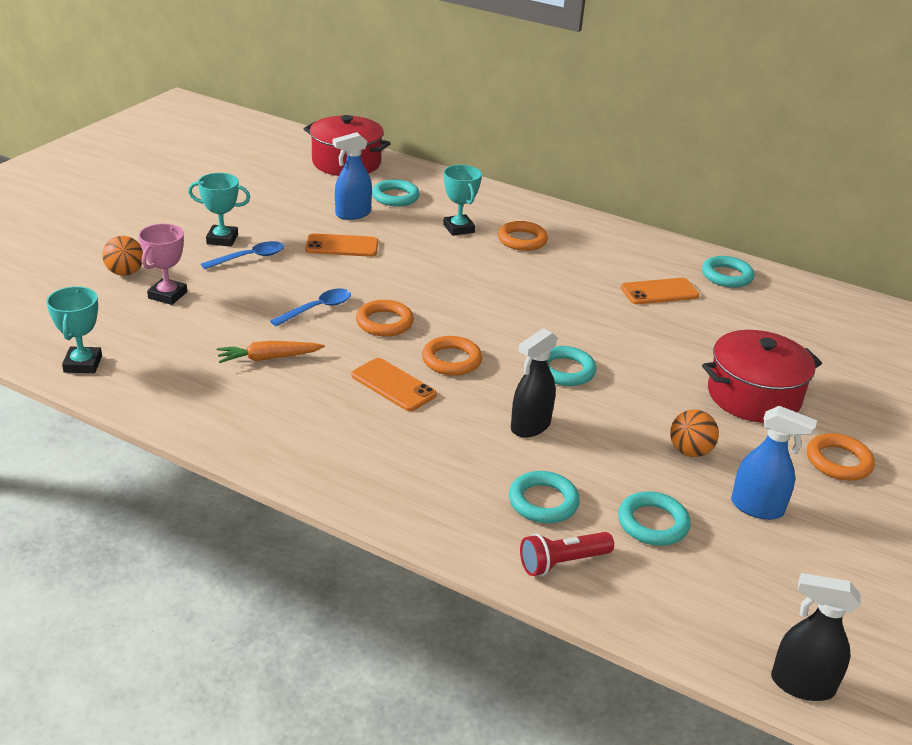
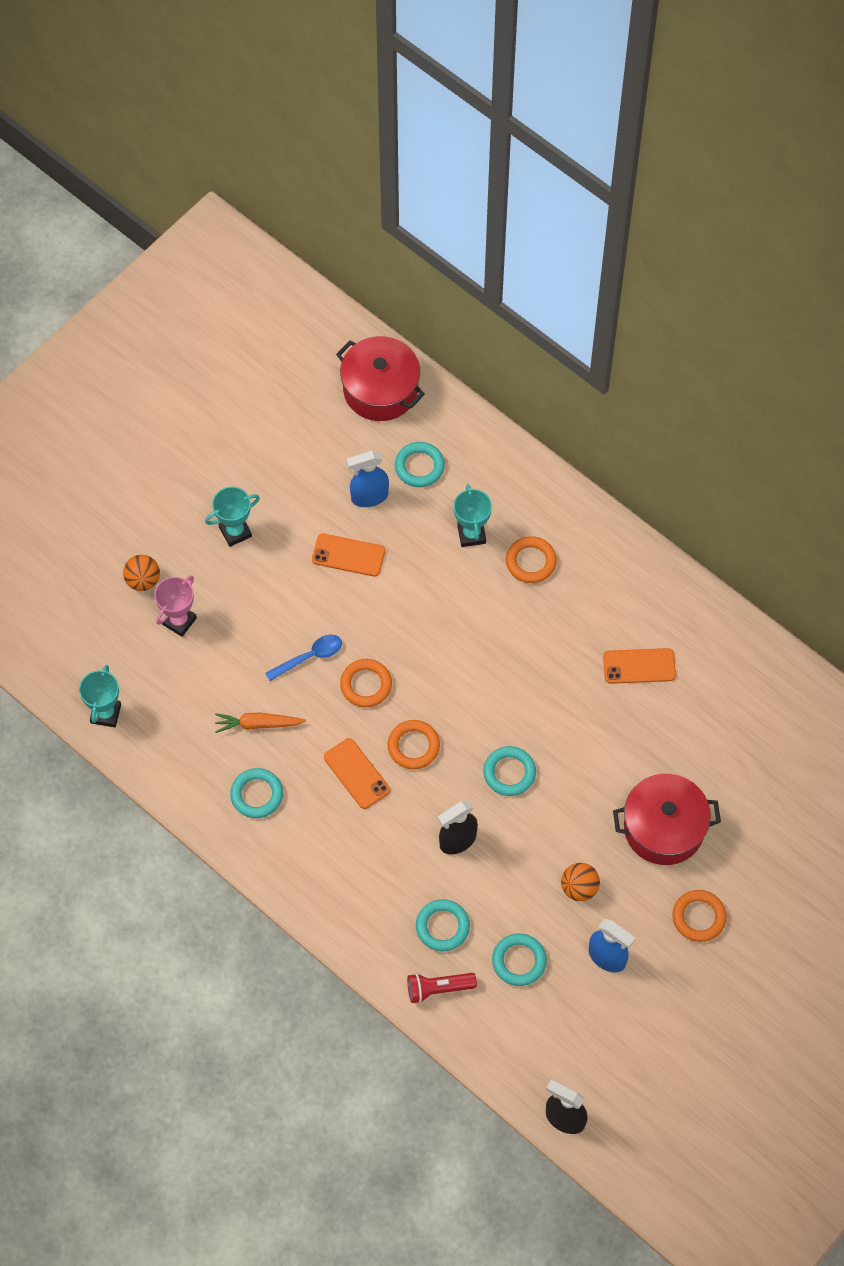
camera: 15 degrees right, 30 degrees up
turquoise trophy [188,173,250,247] -> turquoise trophy turned 45 degrees counterclockwise [205,486,260,547]
blue spoon [201,241,284,269] -> none
turquoise ring [702,256,754,288] -> turquoise ring moved to [230,768,283,818]

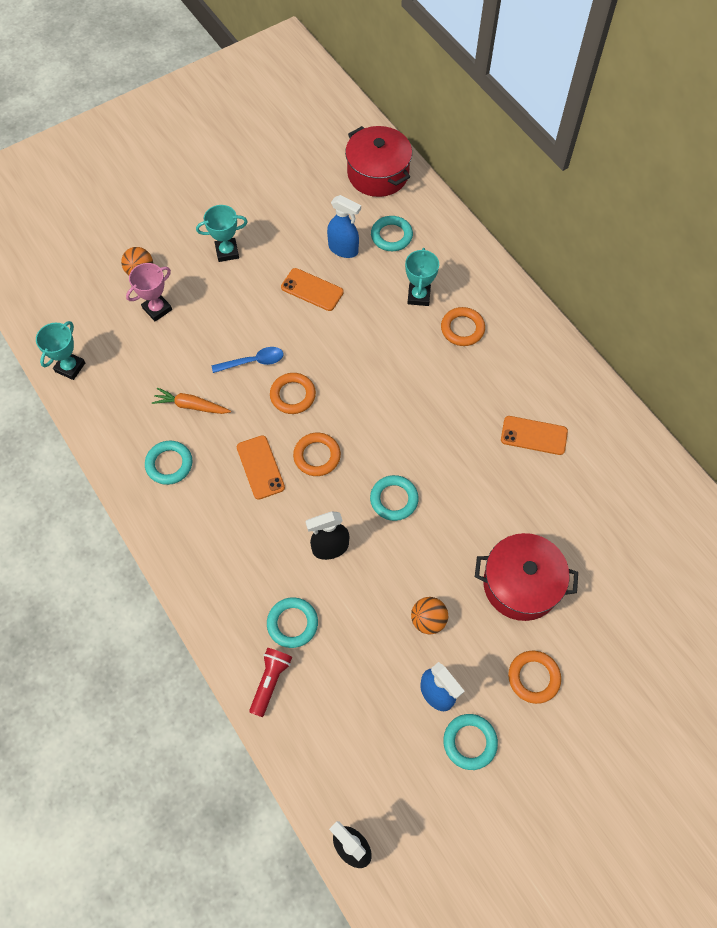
camera: 15 degrees right, 0 degrees up
blue spray bottle [346,450,389,507] -> blue spray bottle turned 150 degrees counterclockwise [327,195,361,258]
red flashlight [407,973,477,1003] -> red flashlight turned 105 degrees clockwise [249,648,292,717]
turquoise ring [492,933,547,986] -> turquoise ring moved to [443,714,498,770]

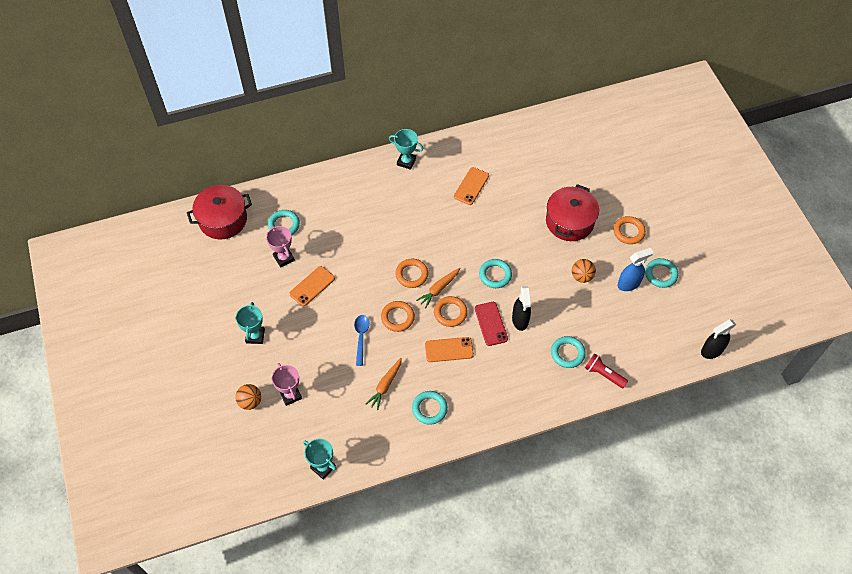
camera: 75 degrees left, 5 degrees down
blue spray bottle [327,195,361,258] -> pink trophy [266,226,295,267]
turquoise trophy [405,248,439,306] -> turquoise trophy moved to [389,129,423,170]
orange ring [441,307,485,346] -> orange ring moved to [395,259,428,288]
none -> orange carrot [416,268,460,308]
none -> red phone [475,302,508,346]

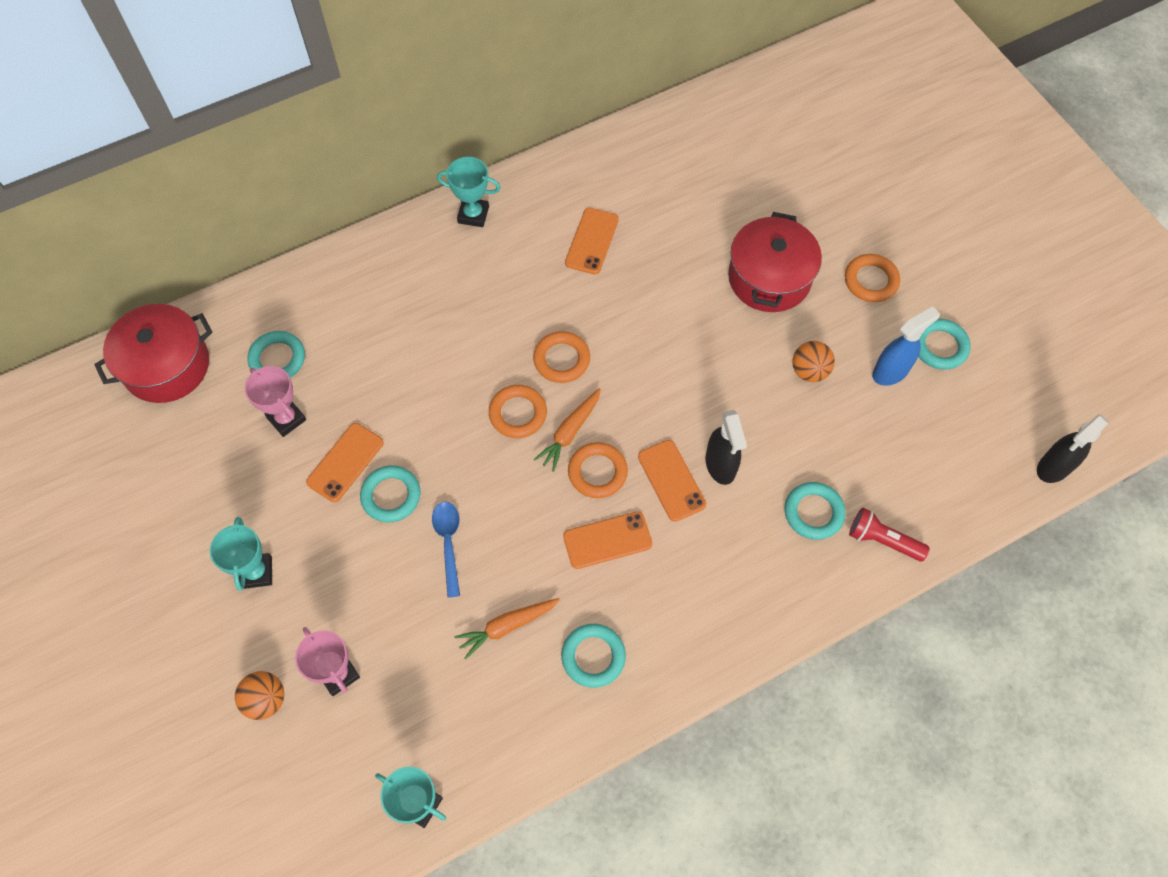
camera: 10 degrees left, 5 degrees up
orange carrot [366,358,402,410] -> orange carrot turned 45 degrees clockwise [454,598,560,659]
orange ring [381,301,415,332] -> orange ring moved to [533,331,590,383]
red phone [475,302,508,346] -> orange phone [638,440,706,522]
turquoise ring [479,259,512,288] -> turquoise ring moved to [360,465,420,522]

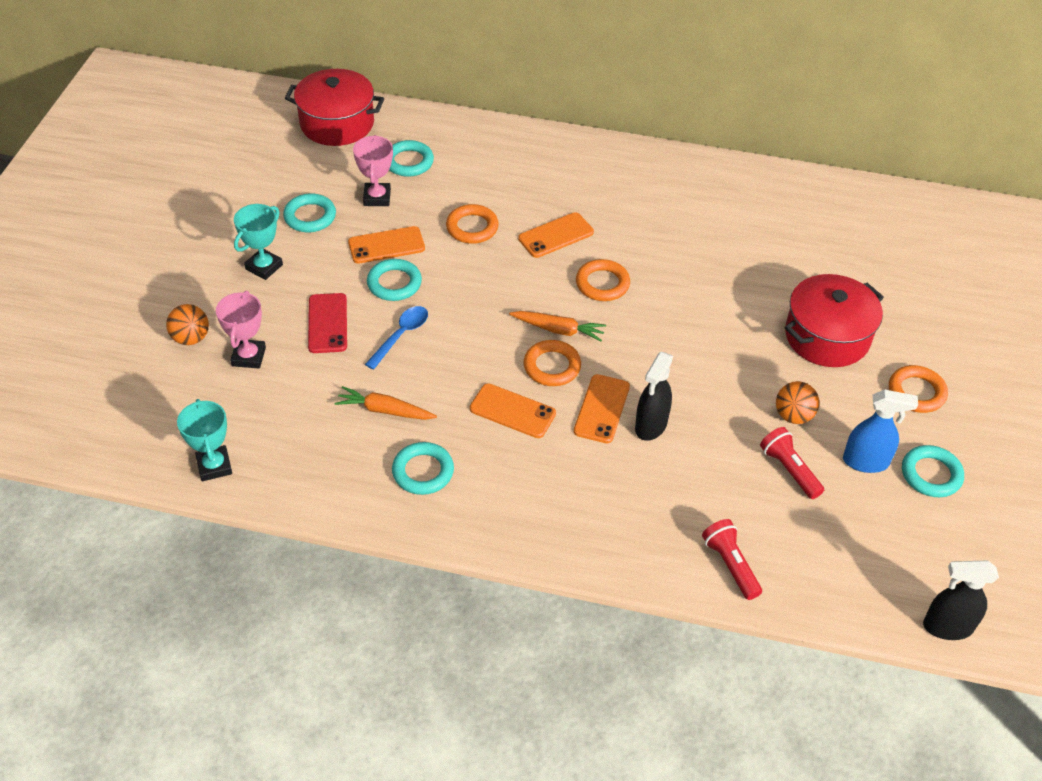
camera: 40 degrees right, 15 degrees down
turquoise trophy [437,157,501,227] -> none
orange ring [489,385,547,438] -> orange ring moved to [446,204,499,244]
orange carrot [534,388,601,472] -> orange carrot turned 150 degrees counterclockwise [509,311,606,341]
orange phone [565,208,619,275] -> orange phone moved to [518,212,594,258]
turquoise ring [784,482,846,540] -> turquoise ring moved to [283,193,336,232]
none -> red phone [308,293,347,353]
none -> red flashlight [760,427,824,499]

